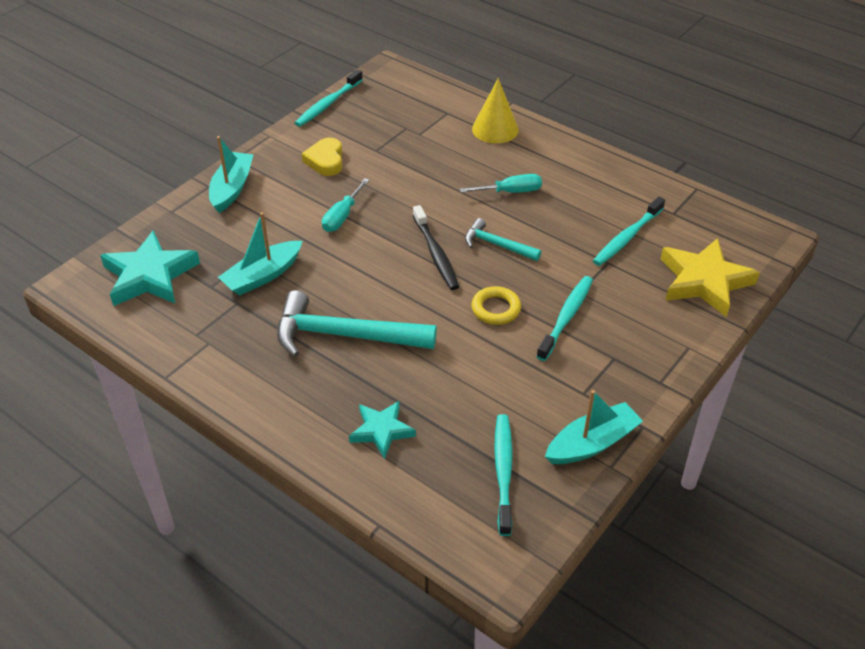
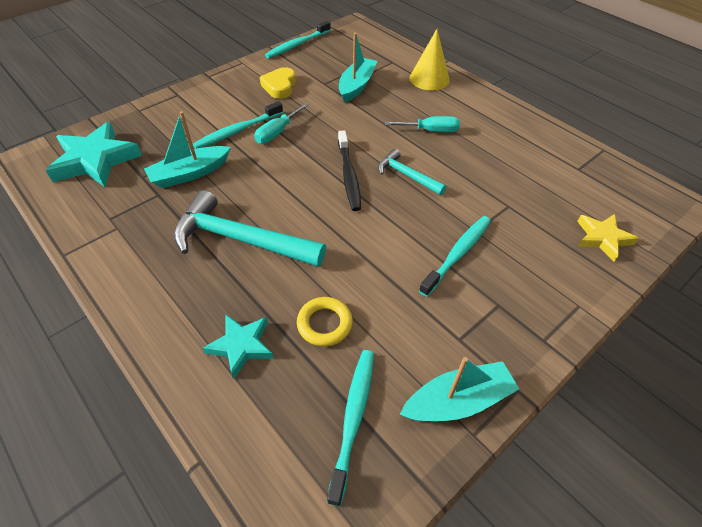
camera: 10 degrees right, 5 degrees up
turquoise boat [209,136,253,213] -> turquoise boat moved to [339,33,377,103]
yellow ring [471,286,521,325] -> yellow ring moved to [297,297,353,347]
turquoise toothbrush [593,197,665,266] -> turquoise toothbrush moved to [193,101,283,149]
yellow star [661,238,760,317] -> yellow star [577,214,639,262], size x0.59

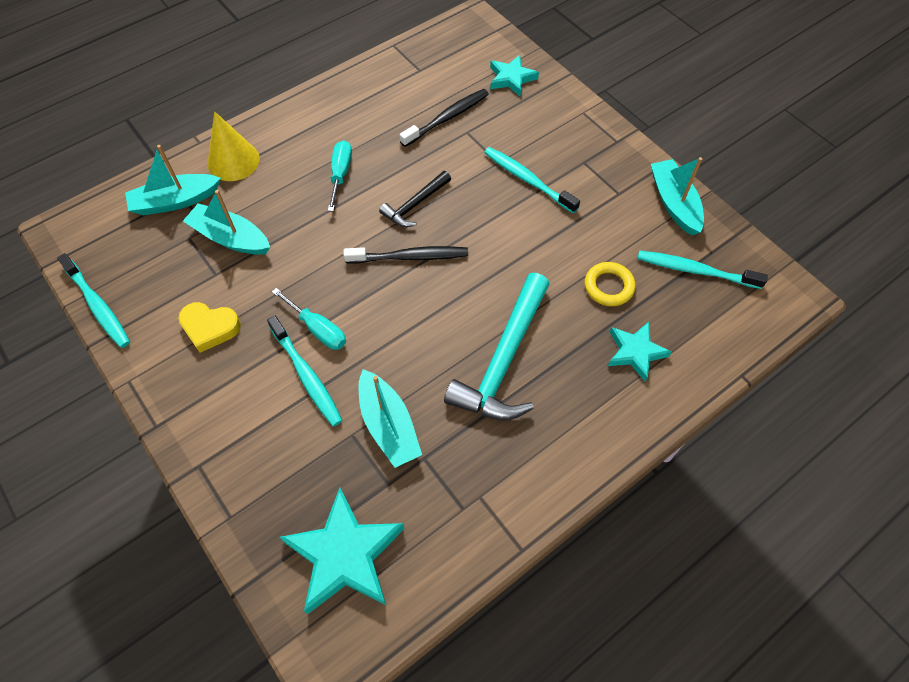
camera: 85 degrees left, 10 degrees up
turquoise hammer [378,149,446,195] -> black hammer [379,171,451,227]
yellow star [577,214,639,262] -> turquoise star [490,55,539,96]
none -> turquoise boat [125,145,221,216]
none -> black toothbrush [399,89,489,147]

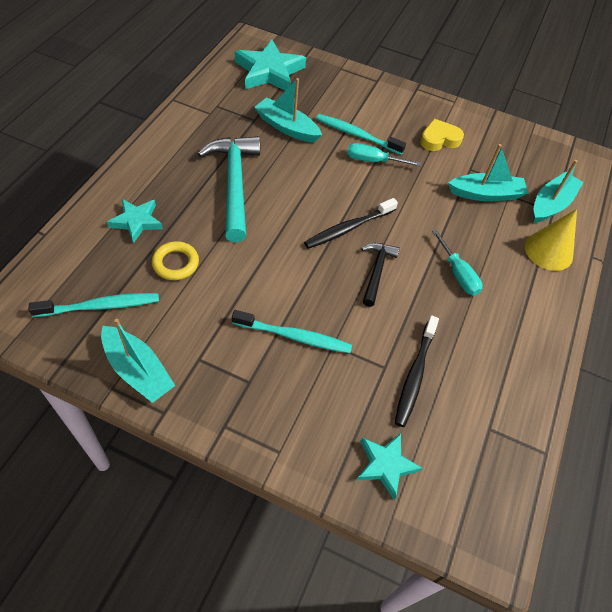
camera: 145 degrees right, 5 degrees down
turquoise toothbrush [57,253,130,348] -> none

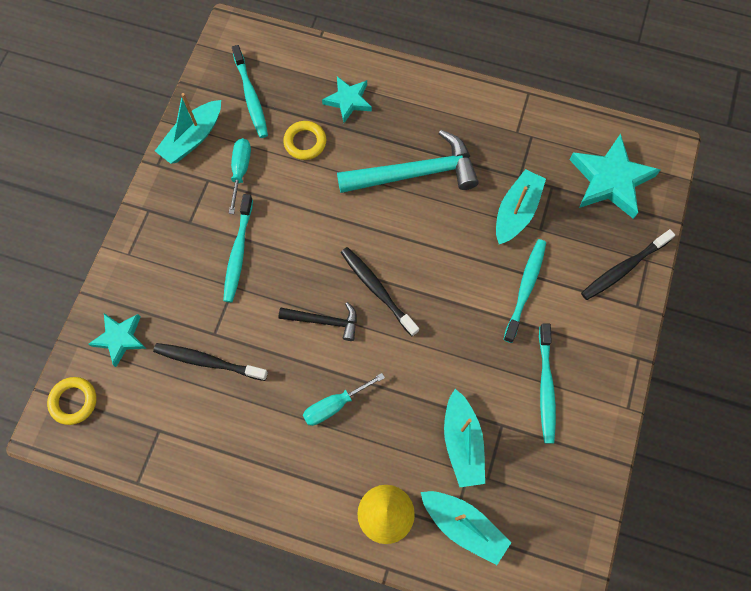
camera: 90 degrees right, 15 degrees up
turquoise screwdriver [347,143,421,166] -> turquoise screwdriver moved to [229,138,251,214]
yellow heart [420,119,464,151] -> turquoise toothbrush [539,323,556,444]
none -> yellow ring [47,377,97,425]
none -> black toothbrush [581,229,675,300]

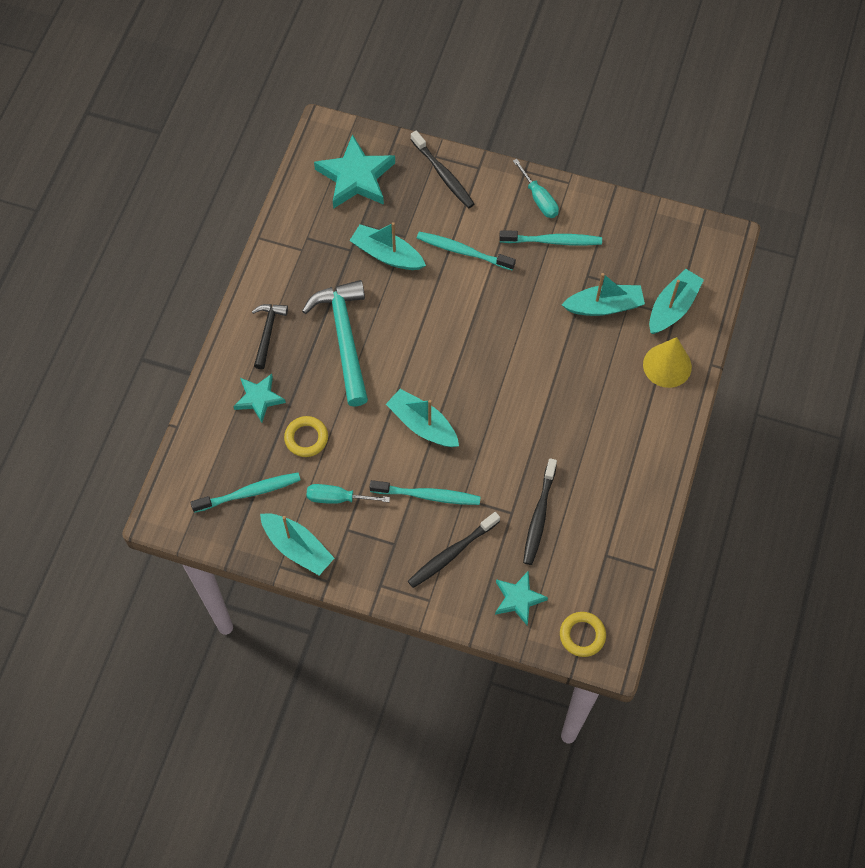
camera: 90 degrees left, 5 degrees down
black hammer [278,302,357,341] -> black hammer moved to [252,304,288,369]
turquoise screwdriver [303,373,385,426] -> turquoise screwdriver moved to [513,159,559,218]
black toothbrush [341,247,419,336] -> black toothbrush moved to [408,512,500,588]
none -> turquoise boat [386,389,459,447]

